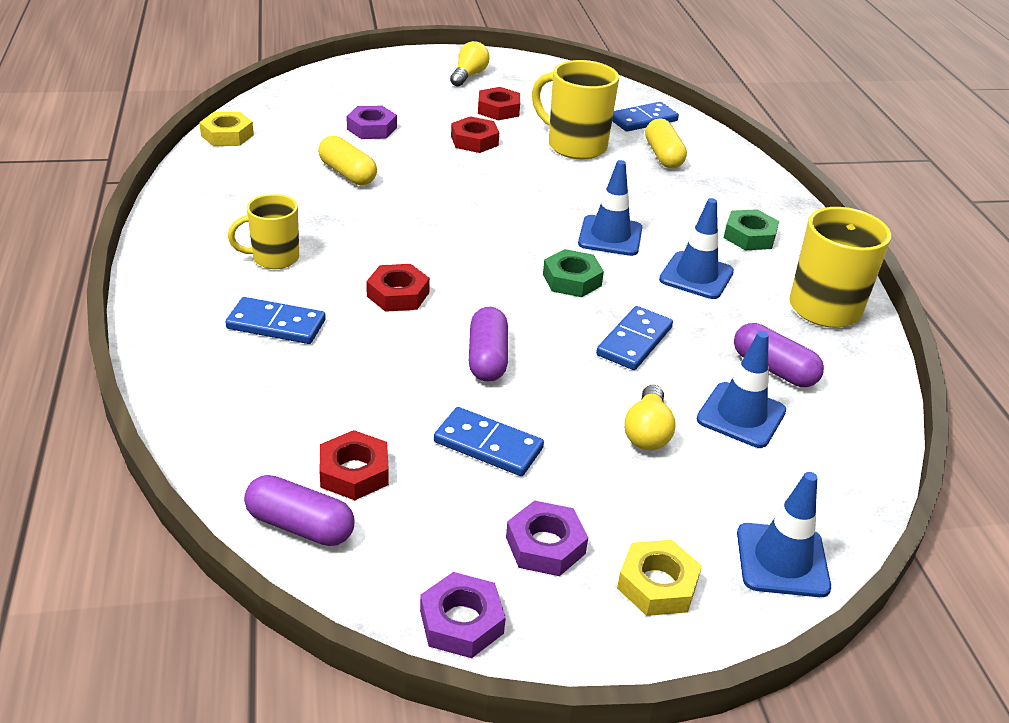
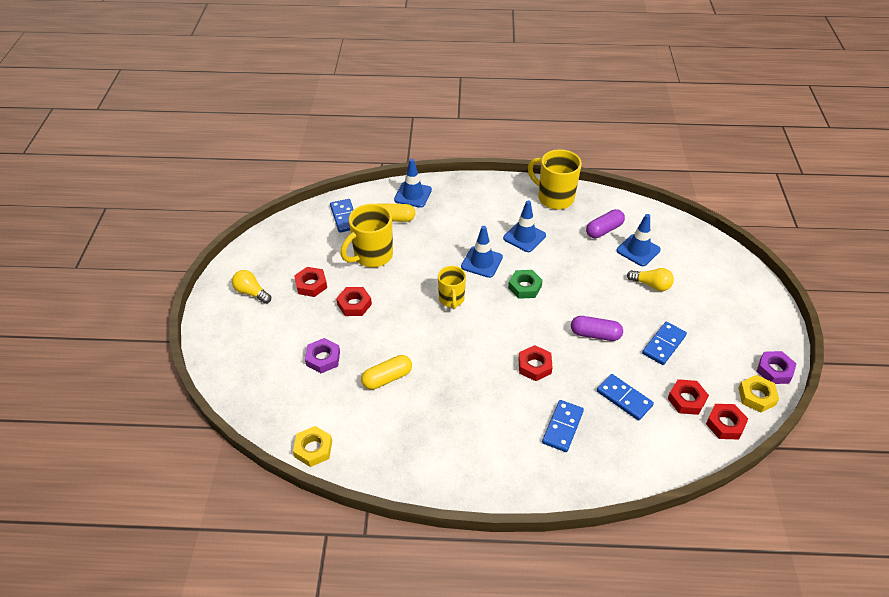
camera: 75 degrees left, 10 degrees up
yellow mug [228,194,299,269] -> yellow mug moved to [438,266,466,309]
purple capsule [244,475,355,546] -> red nut [706,404,748,439]
purple nut [506,500,588,576] -> none
blue domino [596,306,673,370] -> blue domino moved to [597,374,654,421]
yellow nut [617,540,702,616] -> yellow nut moved to [738,375,779,413]
green nut [724,209,779,250] -> none
blue traffic cone [737,472,831,597] -> blue traffic cone moved to [394,159,432,208]

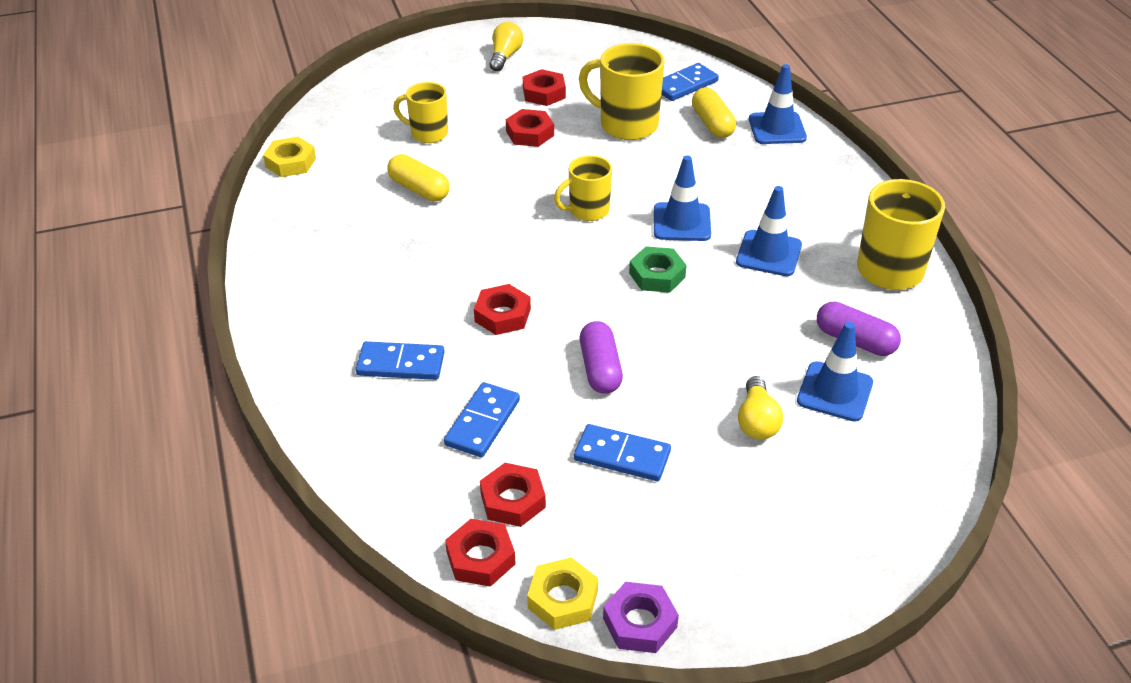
camera: 70 degrees right, 5 degrees down
purple nut [305,338,340,373] -> yellow mug [393,82,448,143]

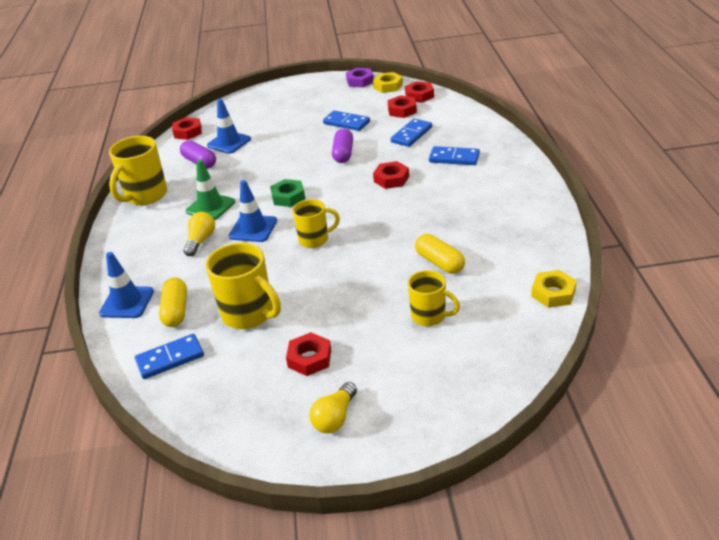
camera: 165 degrees left, 5 degrees down
red nut [506,109,554,147] -> red nut moved to [172,117,202,140]
blue traffic cone [736,186,802,276] -> green traffic cone [186,160,235,220]
yellow light bulb [738,376,783,440] -> yellow light bulb moved to [184,212,215,256]

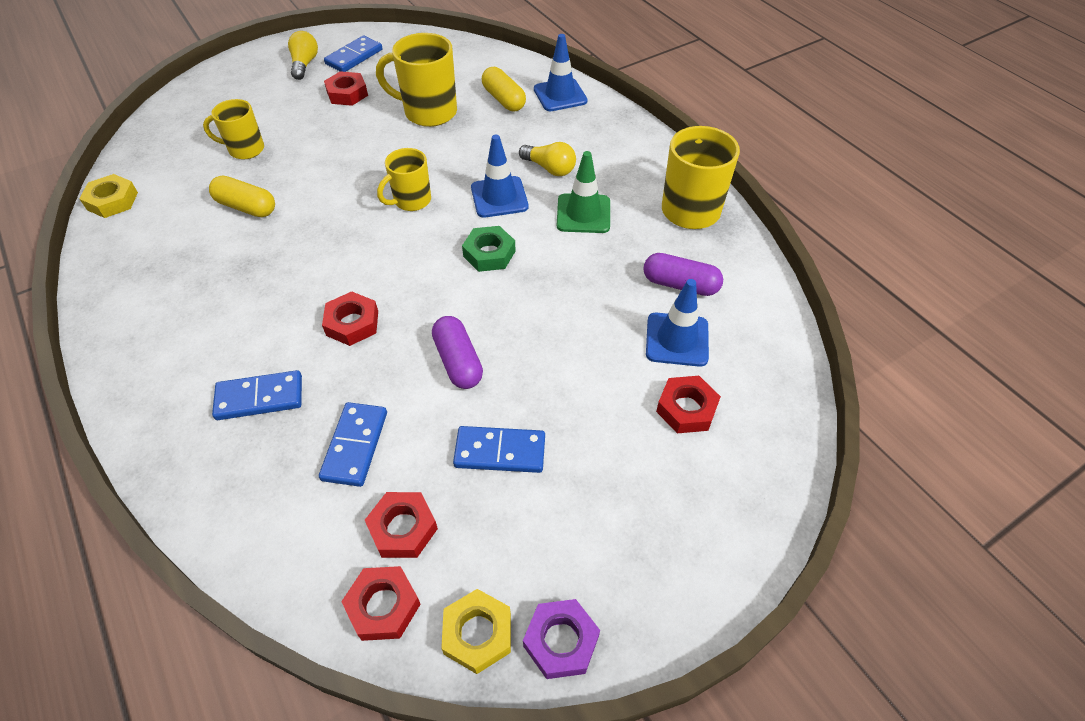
camera: 150 degrees right, 15 degrees up
blue domino [135,334,204,379] -> blue domino moved to [324,36,383,72]
red nut [172,117,202,140] -> red nut moved to [656,376,721,433]
yellow light bulb [184,212,215,256] -> yellow light bulb turned 45 degrees counterclockwise [519,142,576,176]

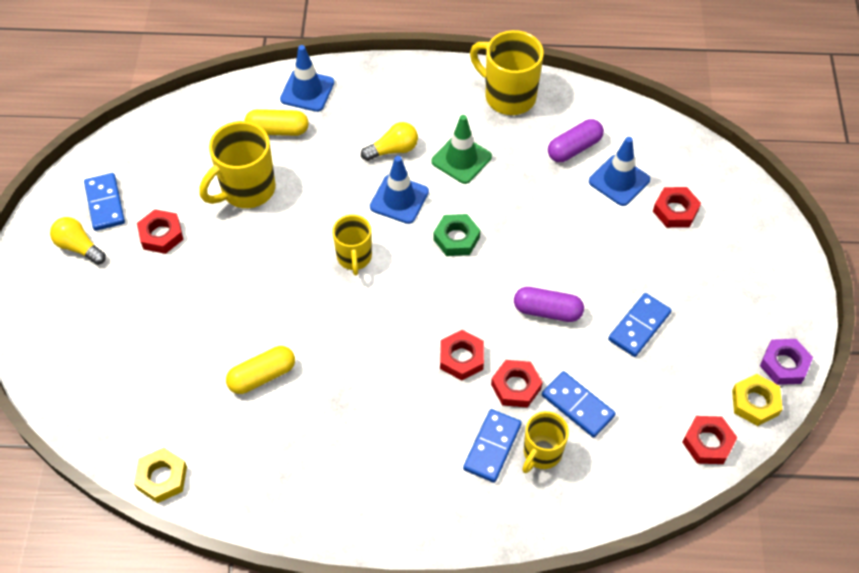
camera: 55 degrees left, 5 degrees up
yellow mug [203,99,264,160] -> yellow mug moved to [522,411,569,473]
red nut [365,492,438,558] -> red nut moved to [491,360,543,408]

